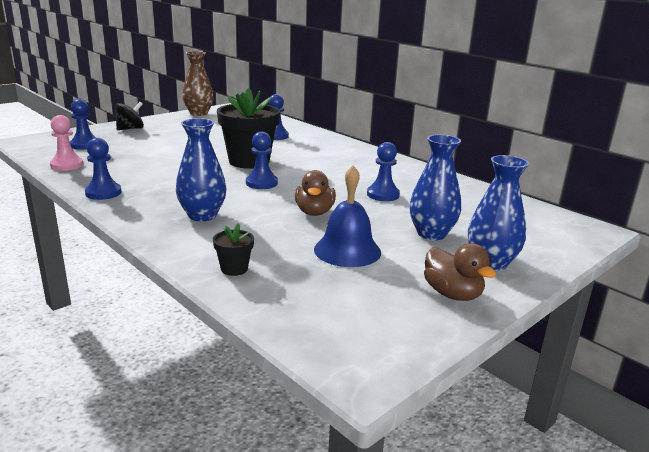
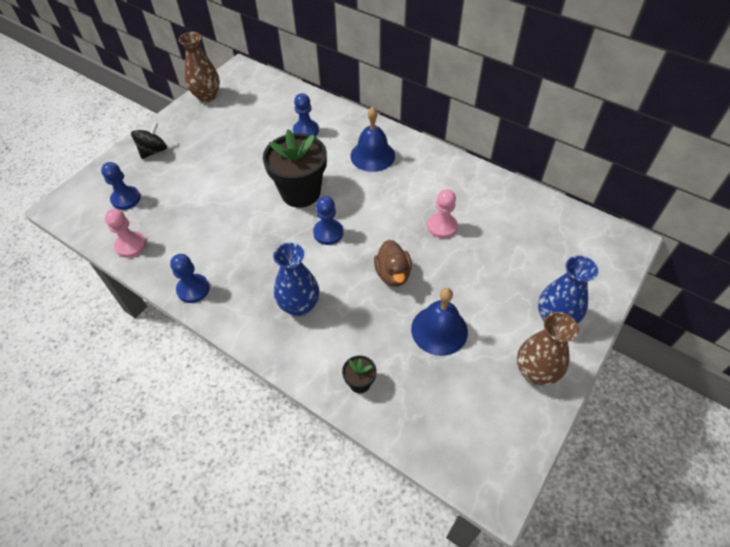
camera: 10 degrees left, 30 degrees up
blue pawn [367,142,400,201] -> pink pawn [427,189,458,238]
blue vase [409,135,461,240] -> none
brown duck [424,243,496,301] -> brown vase [517,312,579,385]
none -> blue bell [350,107,395,172]

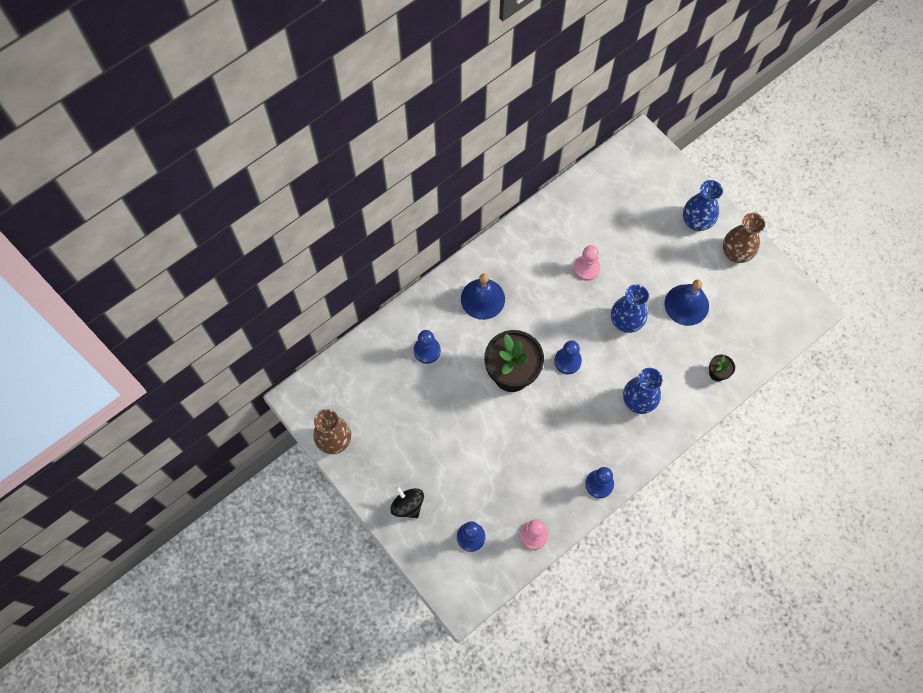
camera: 75 degrees left, 15 degrees up
brown duck [374,240,412,287] -> blue vase [611,284,649,333]

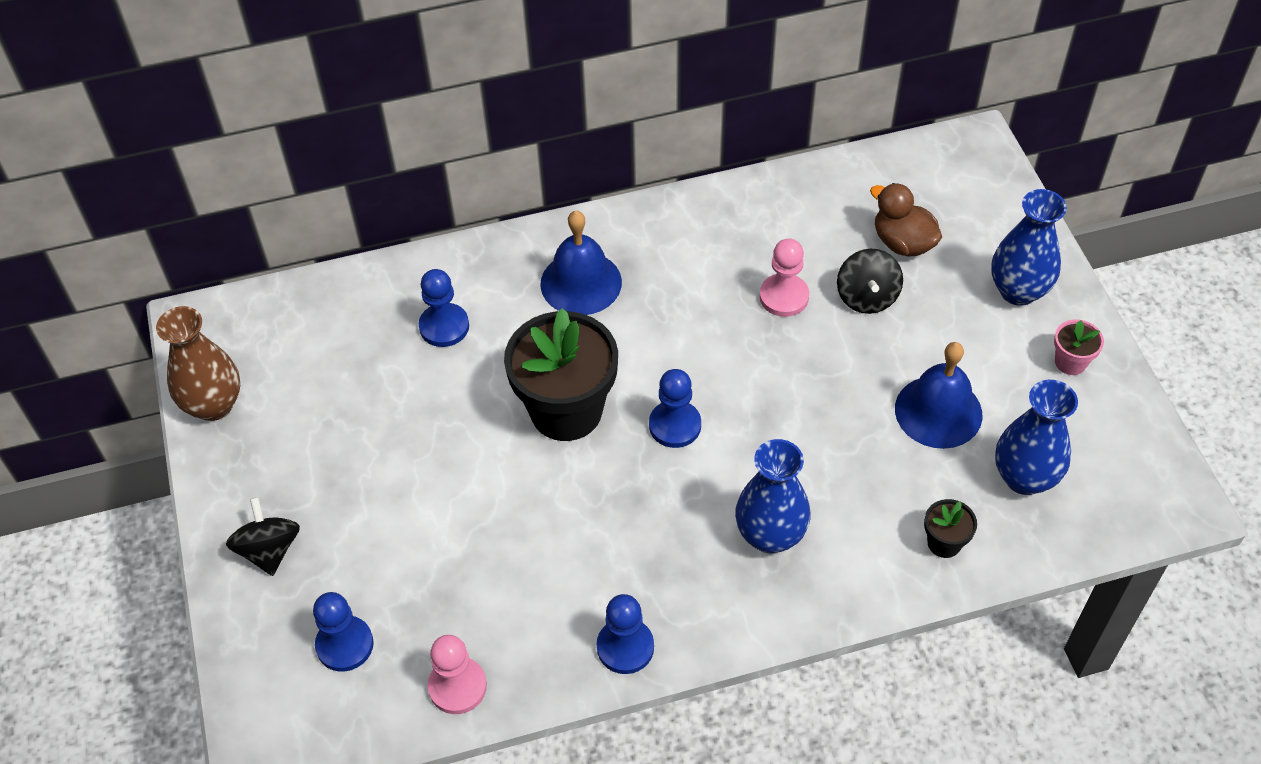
camera: 25 degrees right, 15 degrees down
blue vase [611,284,649,333] -> blue vase moved to [995,380,1078,495]
brown vase [723,213,765,263] -> pink flower pot [1054,320,1104,375]
none -> black spinning top [837,249,903,314]
none -> brown duck [870,183,942,257]

